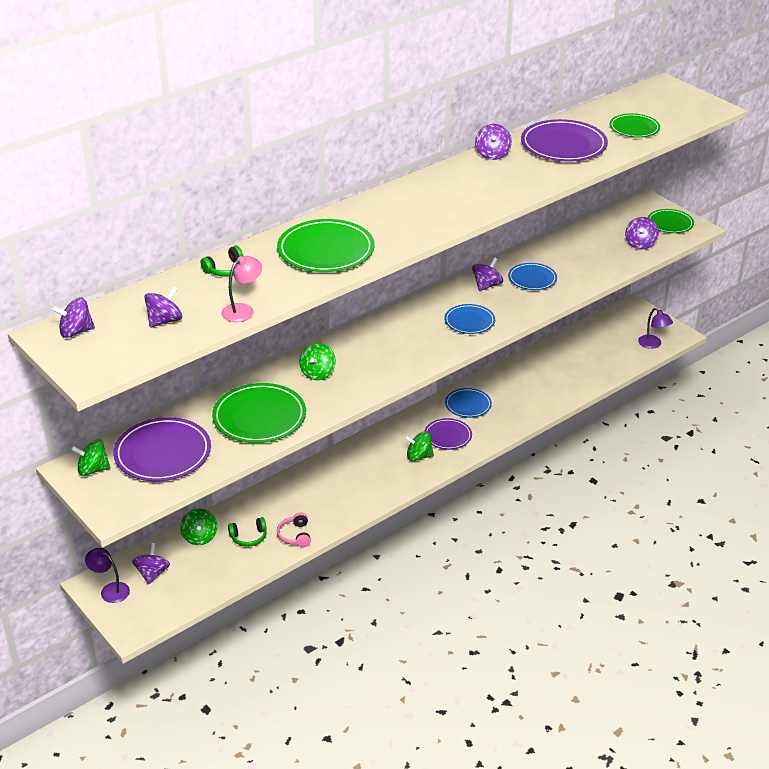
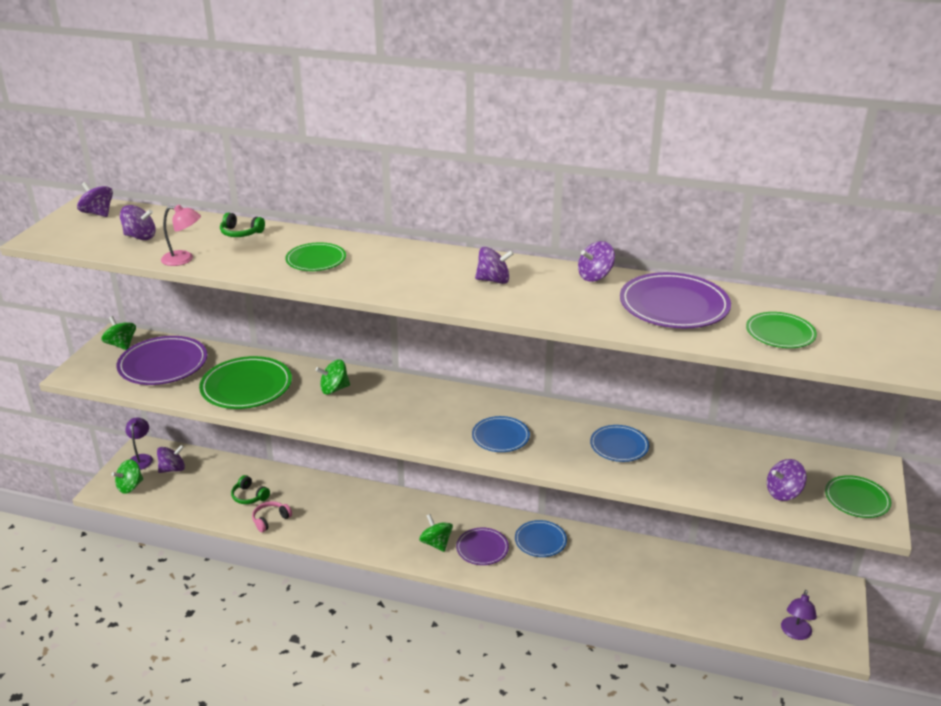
camera: 55 degrees right, 5 degrees down
green spinning top [180,509,217,545] -> green spinning top moved to [111,459,143,494]
green plate [277,219,374,272] -> green plate [285,242,346,271], size x0.60
purple spinning top [472,257,503,291] -> purple spinning top moved to [475,247,514,284]

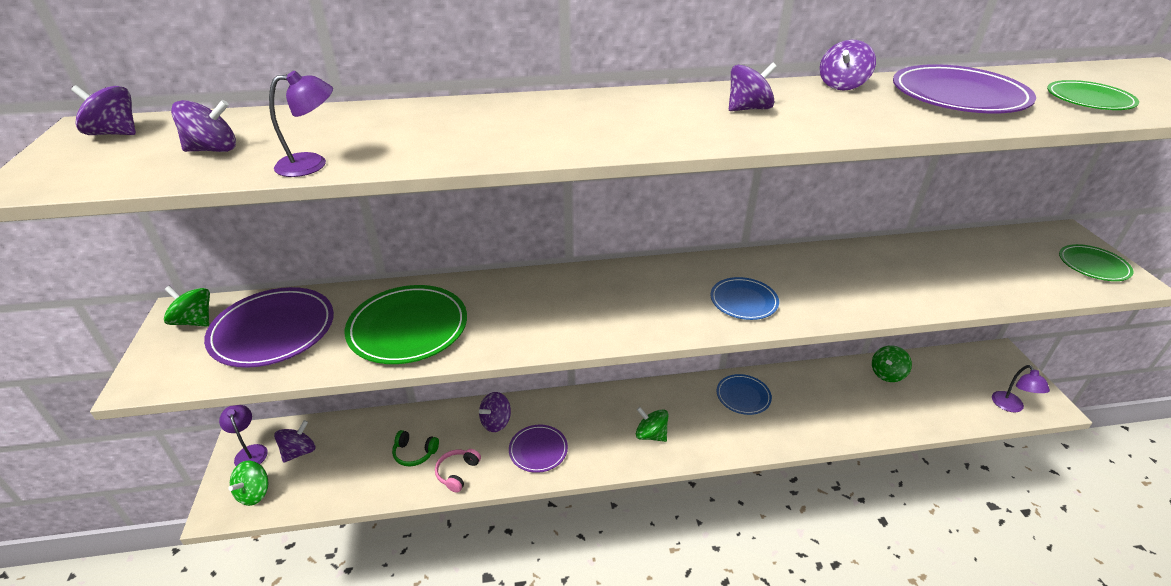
camera: 25 degrees left, 5 degrees up
pink lamp [161,205,201,266] -> purple lamp [269,71,333,177]
green headphones [220,213,265,237] -> none
green plate [285,242,346,271] -> none
green spinning top [316,359,350,394] -> green spinning top moved to [872,345,912,382]
purple plate [456,528,509,565] -> purple plate moved to [509,425,568,473]
blue plate [590,425,649,462] -> none
purple spinning top [767,459,807,501] -> purple spinning top moved to [479,392,511,432]

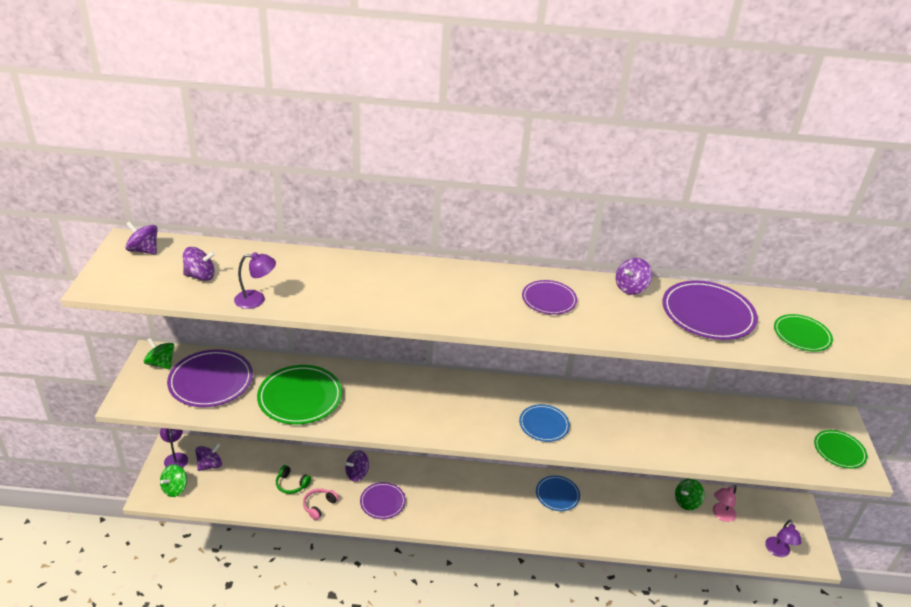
camera: 10 degrees right, 0 degrees up
green spinning top [636,407,669,442] -> none
purple spinning top [729,62,777,111] -> purple plate [522,280,577,315]
none -> pink lamp [713,485,736,522]

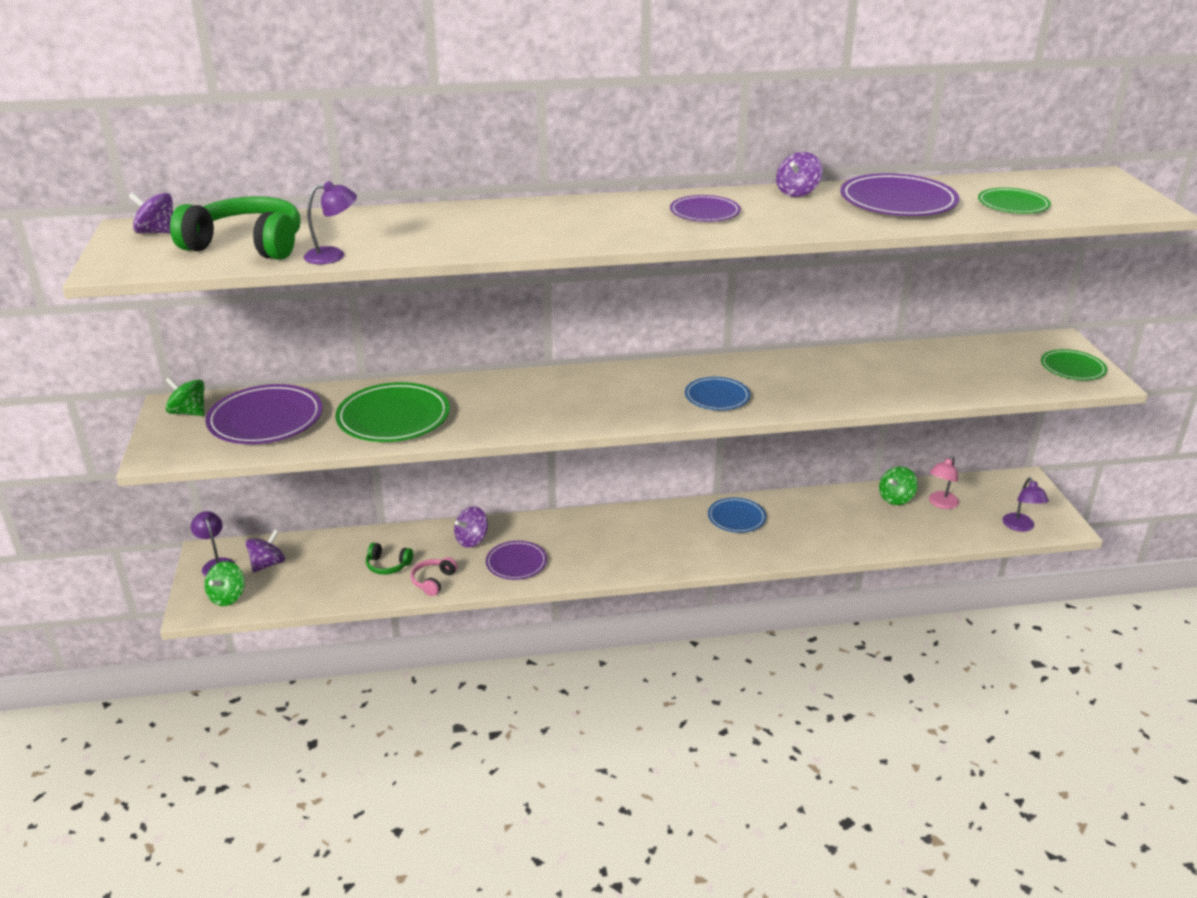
camera: 10 degrees left, 5 degrees down
purple spinning top [183,247,215,281] -> green headphones [170,196,301,260]

